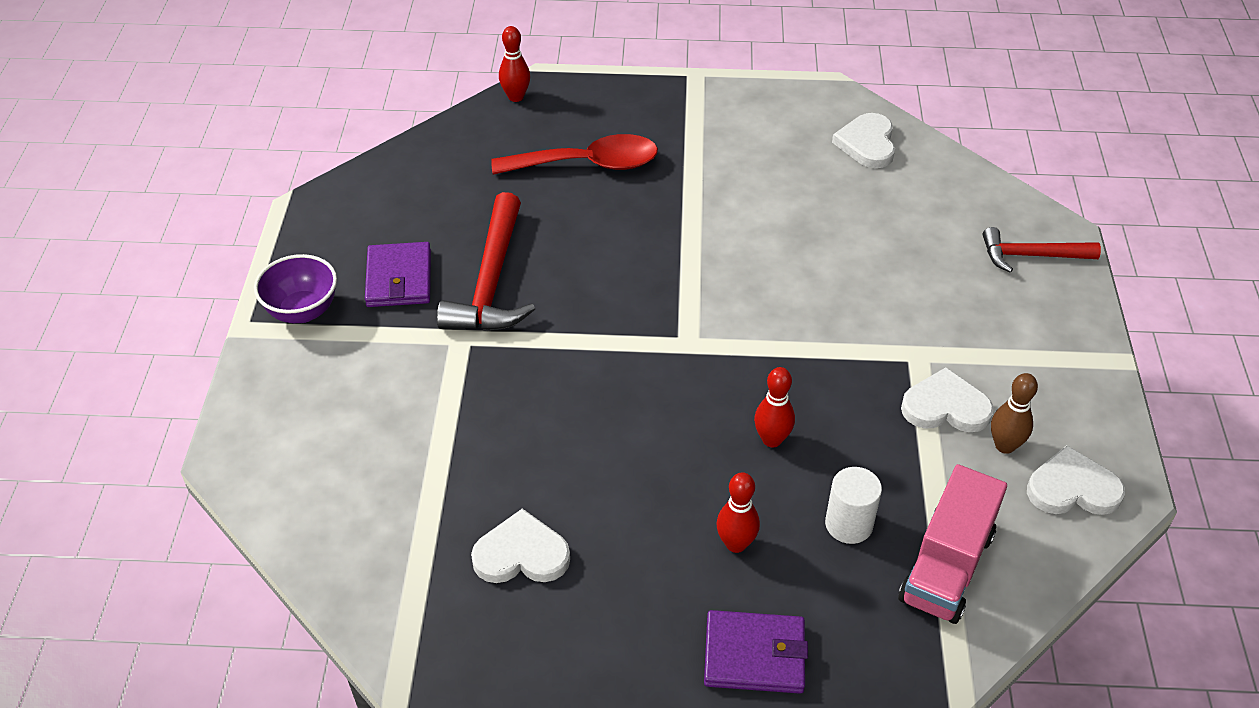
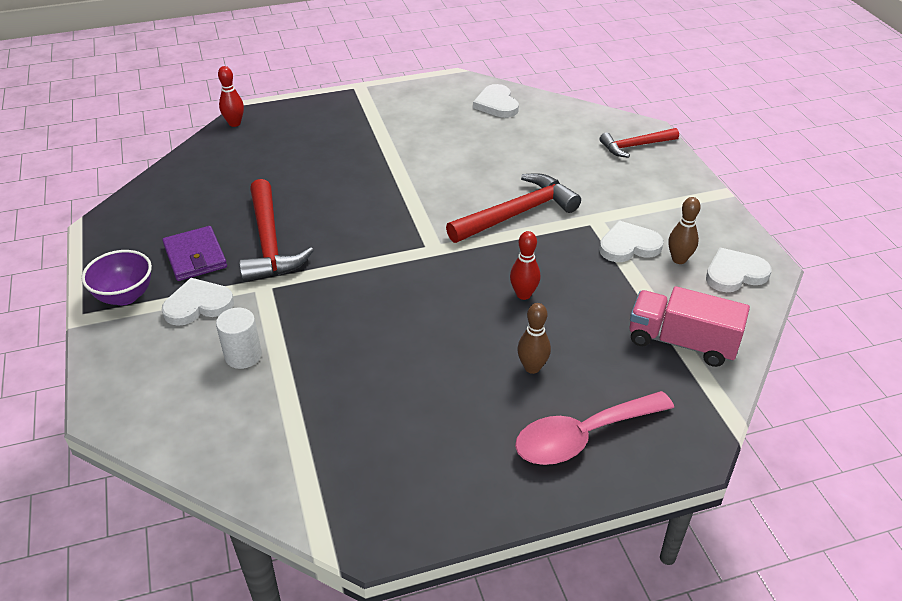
camera: 20 degrees left, 5 degrees down
white heart [471,509,570,583] -> white heart moved to [162,278,234,326]
red spoon [491,134,658,175] -> none
purple wallet [704,610,808,694] -> pink spoon [515,391,674,465]
red bowling pin [716,472,760,553] -> brown bowling pin [517,303,551,374]
white cylinder [825,467,882,544] -> white cylinder moved to [216,308,262,369]
pink truck [898,464,1007,624] -> pink truck turned 105 degrees clockwise [629,286,750,367]
none -> red hammer [446,173,581,243]

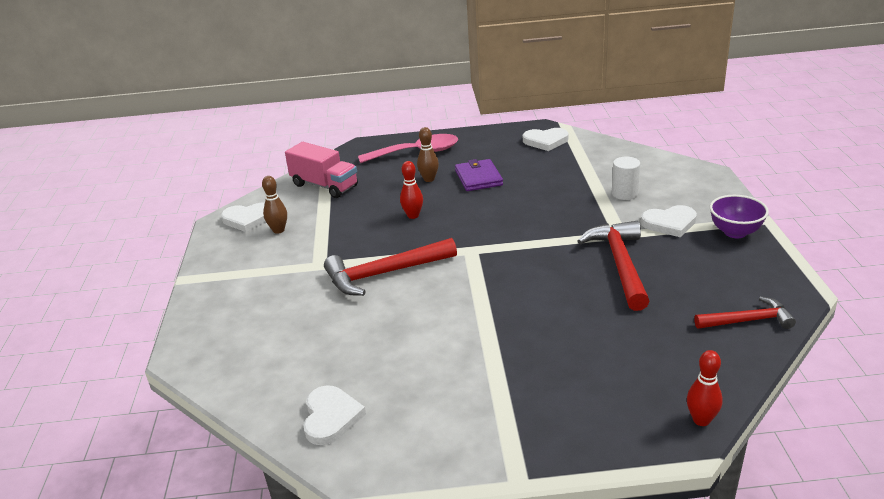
camera: 165 degrees left, 10 degrees down
purple wallet [162,226,227,281] -> purple wallet moved to [455,159,503,191]
white heart [599,221,664,262] -> white heart moved to [523,128,569,151]
red hammer [600,128,679,158] -> red hammer moved to [694,296,796,329]

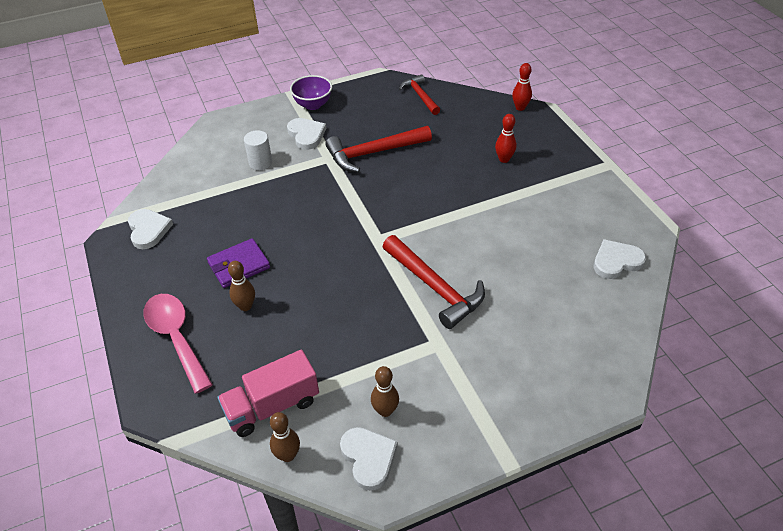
camera: 110 degrees left, 15 degrees up
pink truck [285,142,358,198] -> pink truck turned 135 degrees counterclockwise [217,350,319,437]
red bowling pin [400,161,423,219] -> red bowling pin moved to [495,114,516,163]
none -> brown bowling pin [270,412,300,462]

